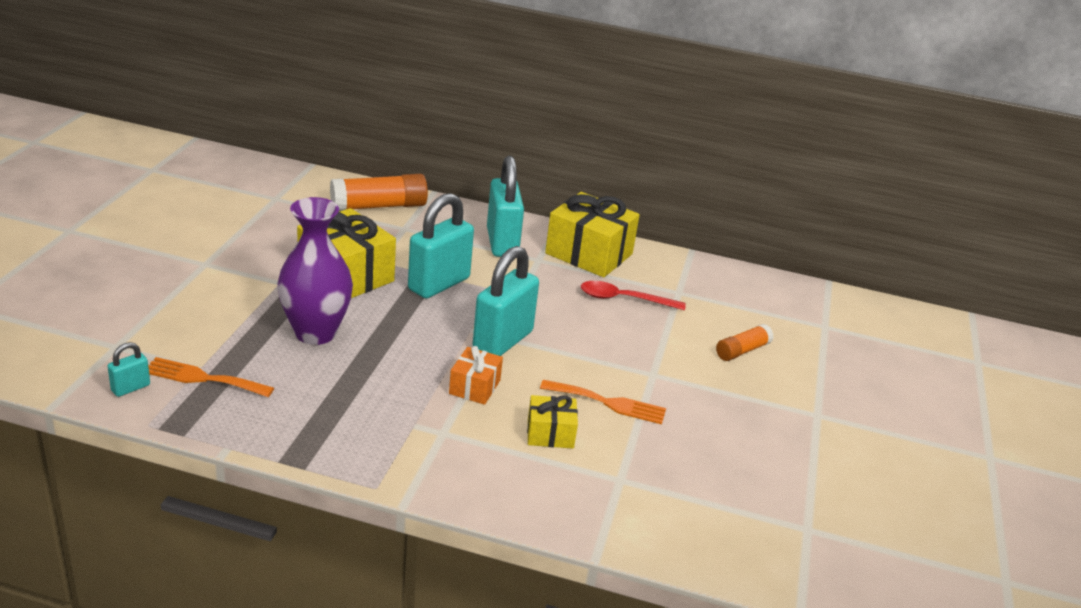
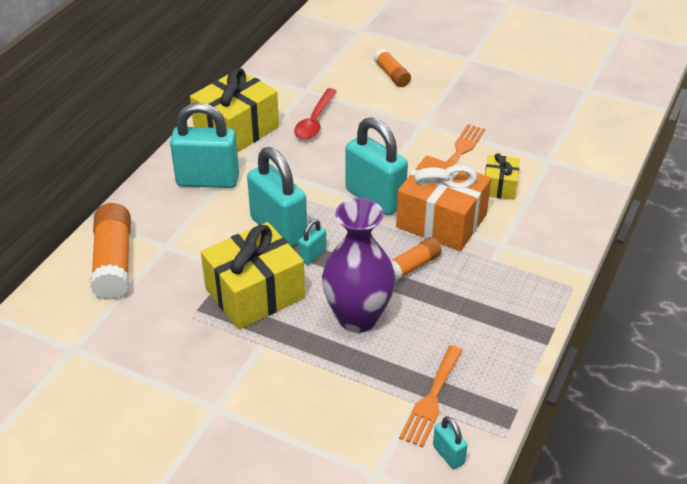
camera: 75 degrees left, 10 degrees up
orange gift [449,346,503,405] -> orange gift [396,155,491,251], size x1.90
none -> turquoise padlock [298,219,326,265]
none -> orange glue stick [391,237,442,281]

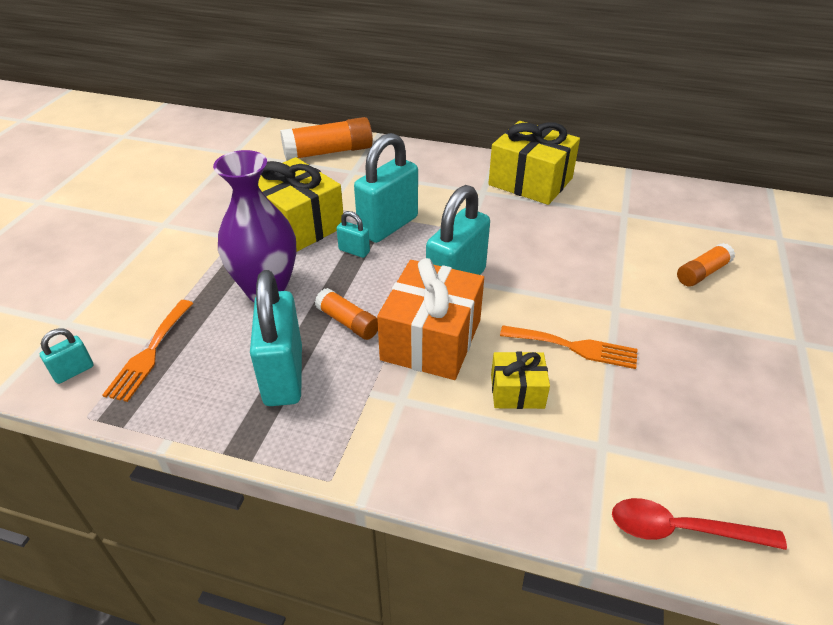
camera: 80 degrees right, 0 degrees up
turquoise padlock [170,103,239,188] -> turquoise padlock moved to [250,270,302,406]
red spoon [294,88,337,140] -> red spoon moved to [612,498,787,550]
orange fork [399,345,463,447] -> orange fork turned 90 degrees counterclockwise [102,300,193,402]

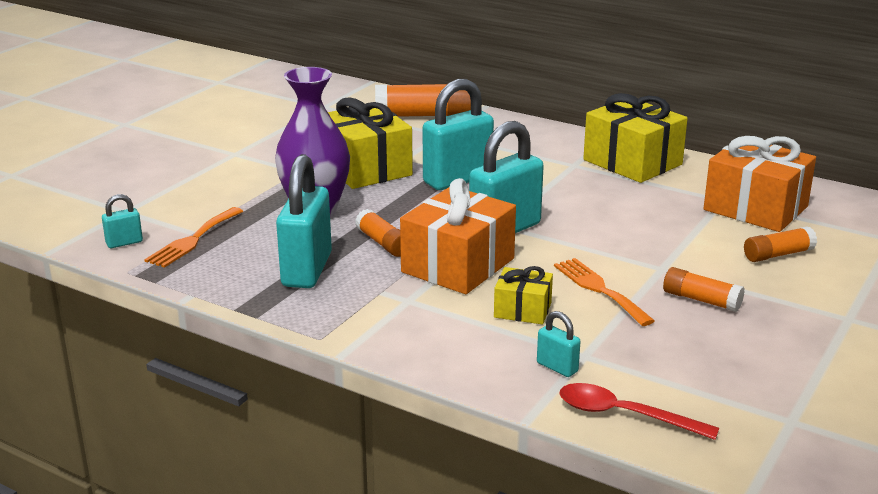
camera: 15 degrees right, 15 degrees down
turquoise padlock [336,211,370,258] -> turquoise padlock moved to [537,311,581,377]
orange fork [500,325,638,369] -> orange fork turned 150 degrees counterclockwise [554,258,655,326]
none -> orange glue stick [663,267,745,312]
none -> orange gift [703,136,816,232]

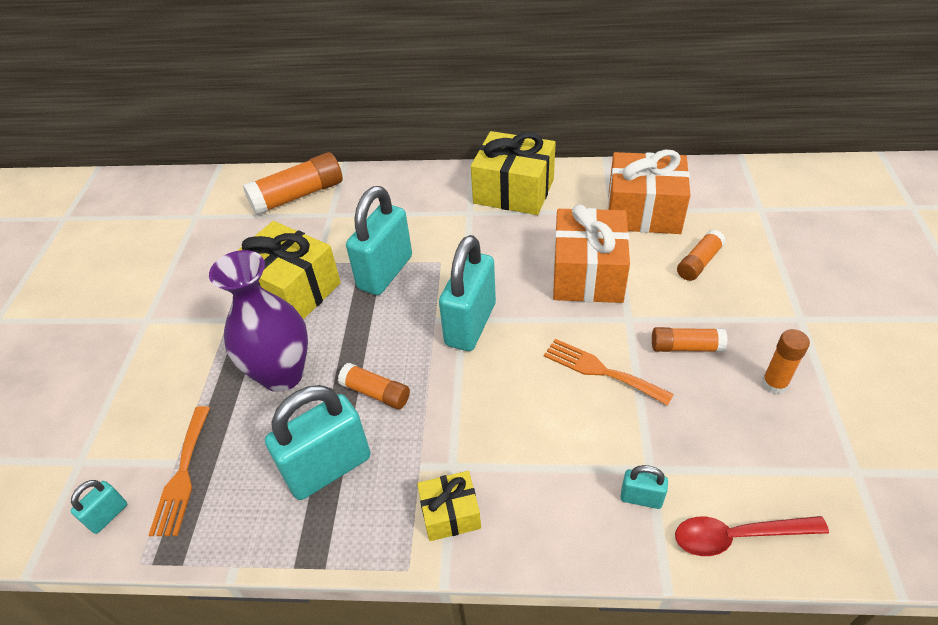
camera: 25 degrees left, 20 degrees up
turquoise padlock [276,154,332,288] -> turquoise padlock turned 75 degrees clockwise [265,385,371,500]
orange gift [400,178,516,294] -> orange gift moved to [553,205,630,303]
yellow gift [494,266,553,324] -> yellow gift moved to [417,471,481,541]
none -> orange glue stick [762,329,810,394]

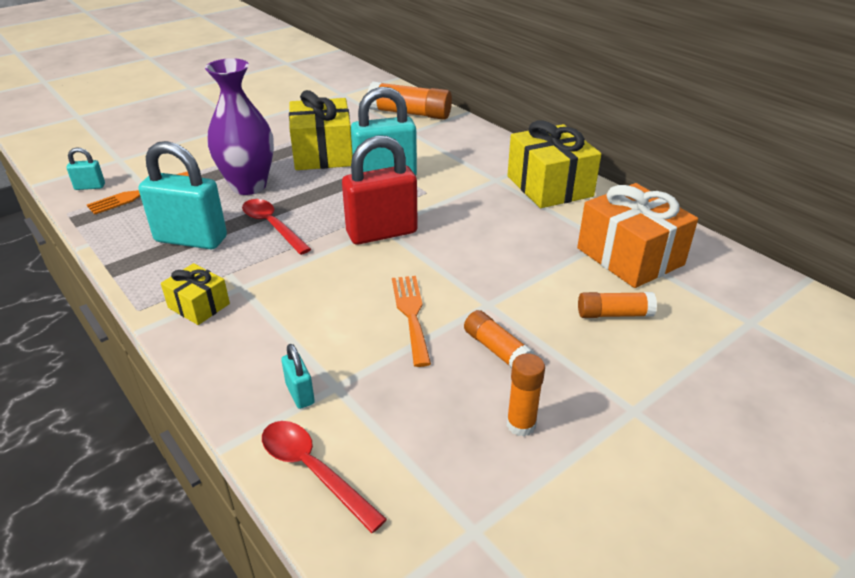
camera: 45 degrees right, 10 degrees down
orange glue stick [338,363,410,409] -> red spoon [242,199,311,255]
turquoise padlock [439,235,496,351] -> red padlock [342,135,418,245]
orange gift [553,205,630,303] -> none

